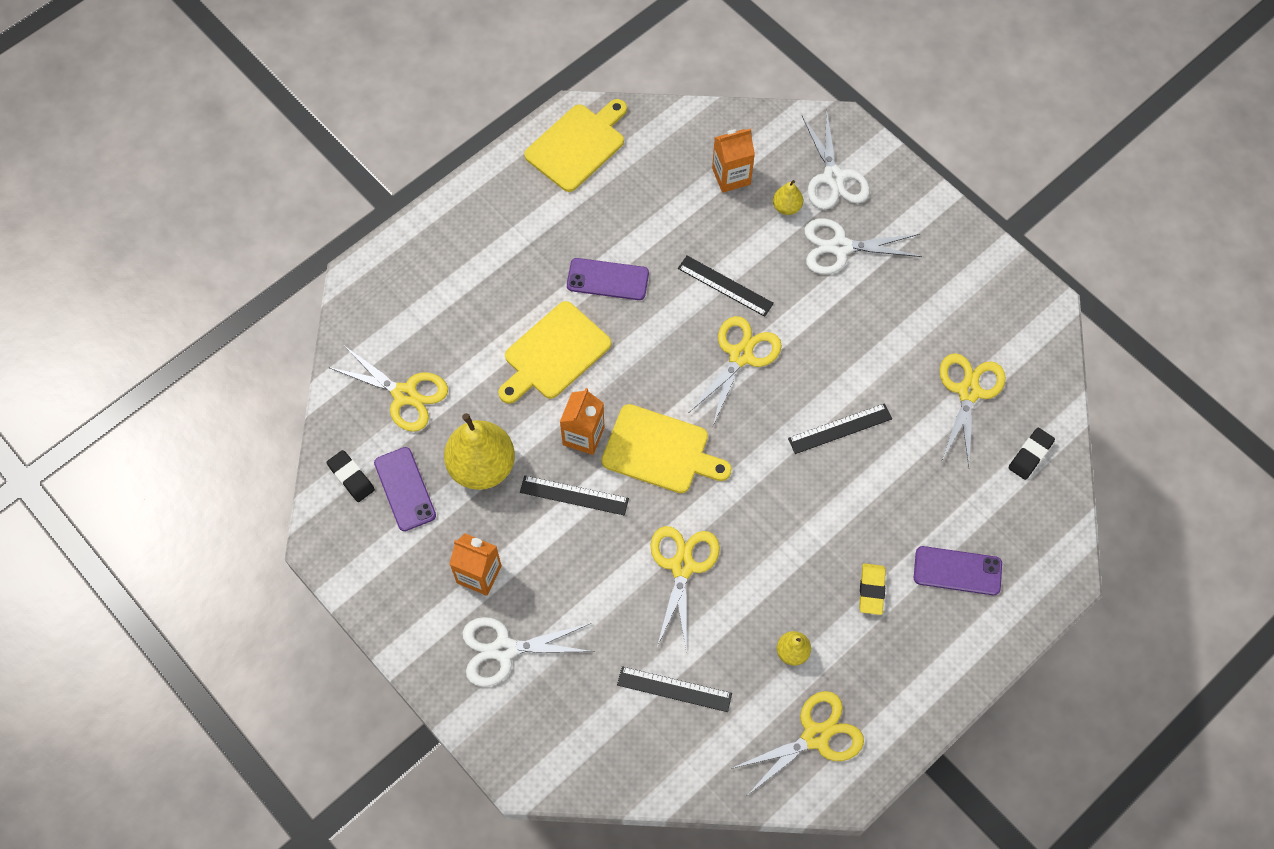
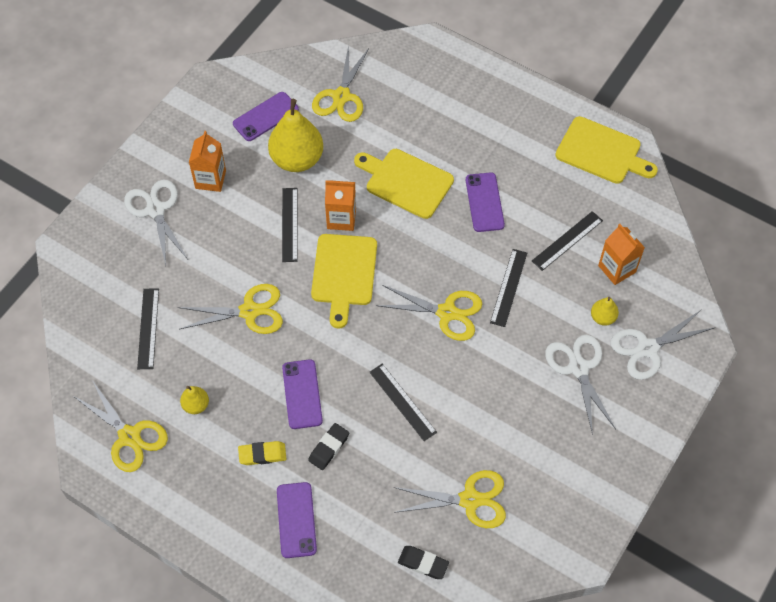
camera: 75 degrees right, 5 degrees down
black eraser [326,450,375,502] -> black eraser moved to [308,423,349,470]
none -> purple phone [282,359,323,429]
none -> black ruler [532,211,603,271]

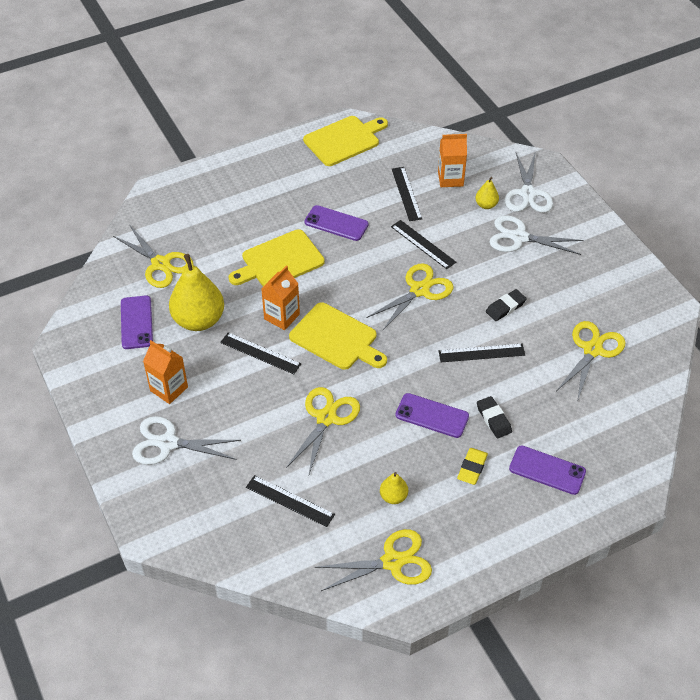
camera: 60 degrees left, 10 degrees down
black eraser [398,546,449,579] -> black eraser moved to [486,289,527,321]

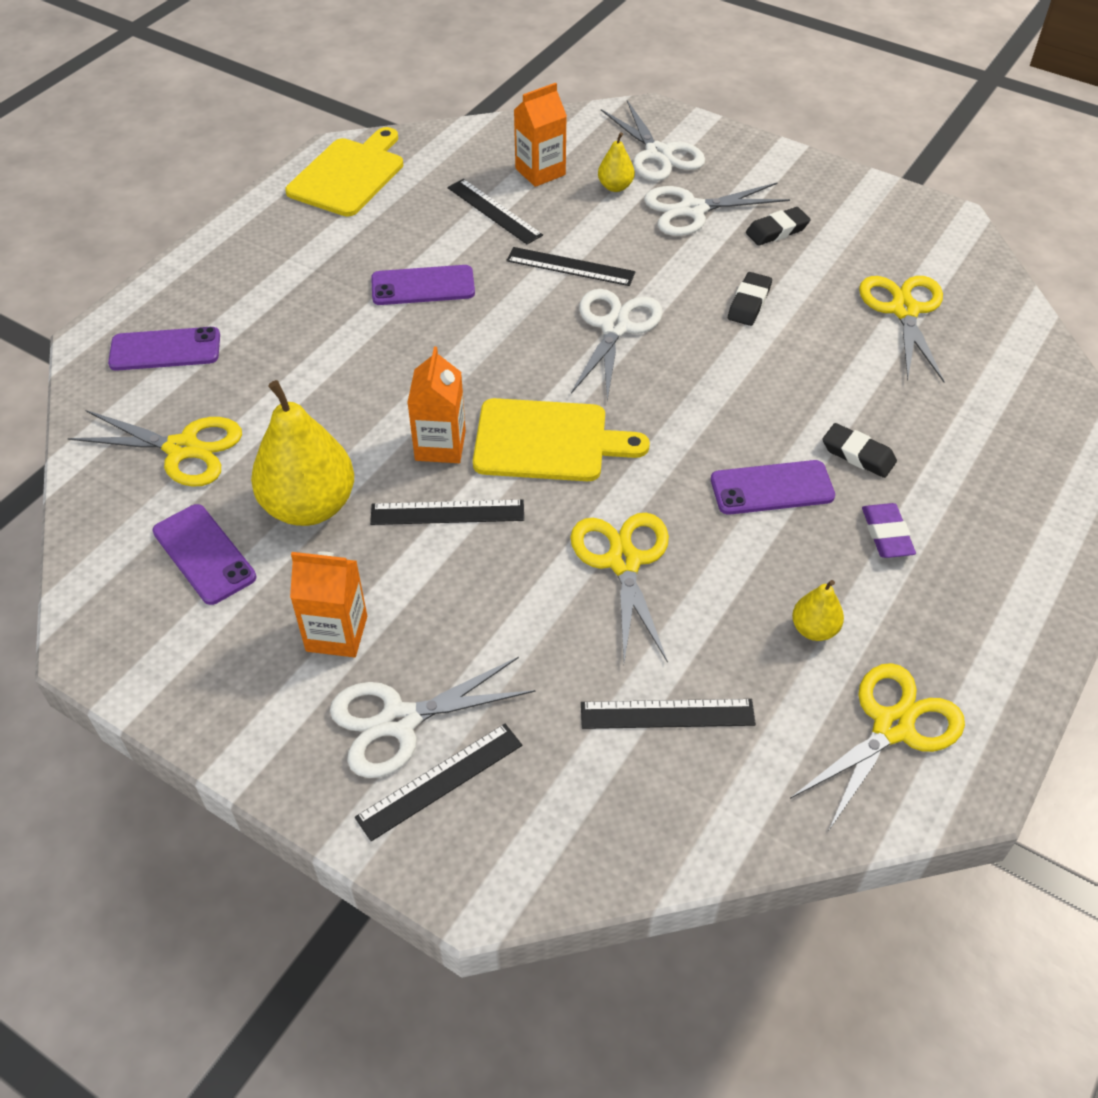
camera: 30 degrees left, 0 degrees up
yellow cutting board [229,229,325,286] -> none
yellow scissors [367,263,454,331] -> white scissors [571,289,663,401]
black ruler [439,344,525,362] -> black ruler moved to [355,724,522,841]
yellow eraser [457,448,488,485] -> purple eraser [862,503,916,558]
purple phone [509,446,586,495] -> purple phone moved to [108,327,220,371]
none -> black eraser [746,207,811,246]

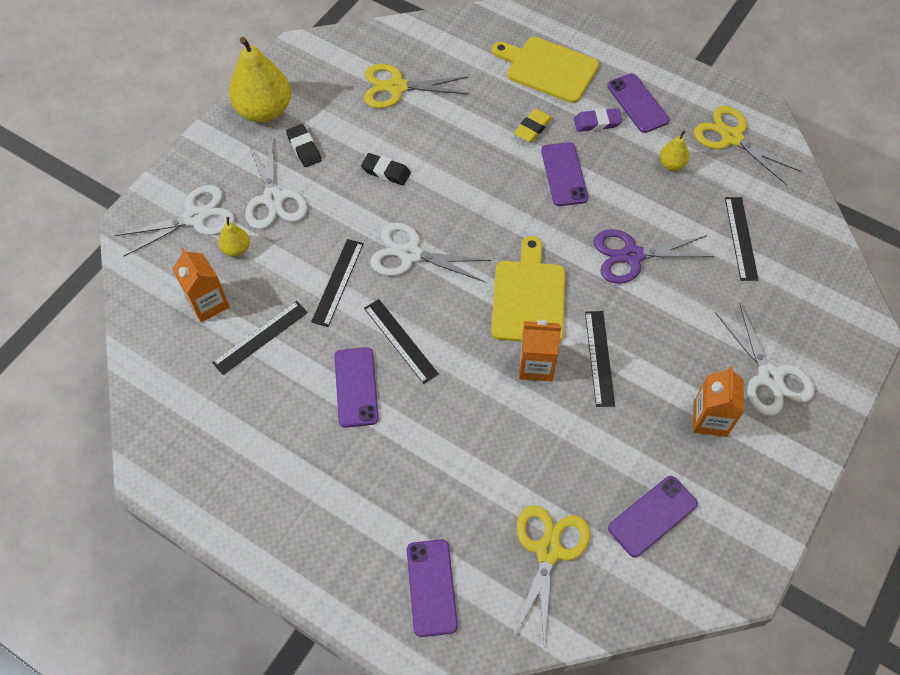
camera: 90 degrees left, 10 degrees up
yellow pear [251,380,354,526] -> yellow pear moved to [229,37,291,123]
yellow cutting board [285,127,403,217] -> yellow cutting board moved to [491,37,599,103]
black ruler [355,724,522,841] -> black ruler moved to [364,299,439,384]
yellow scissors [570,513,669,663] -> purple scissors [594,229,714,284]
black eraser [822,423,897,478] -> yellow eraser [514,109,552,142]
none -> purple phone [607,73,669,133]

